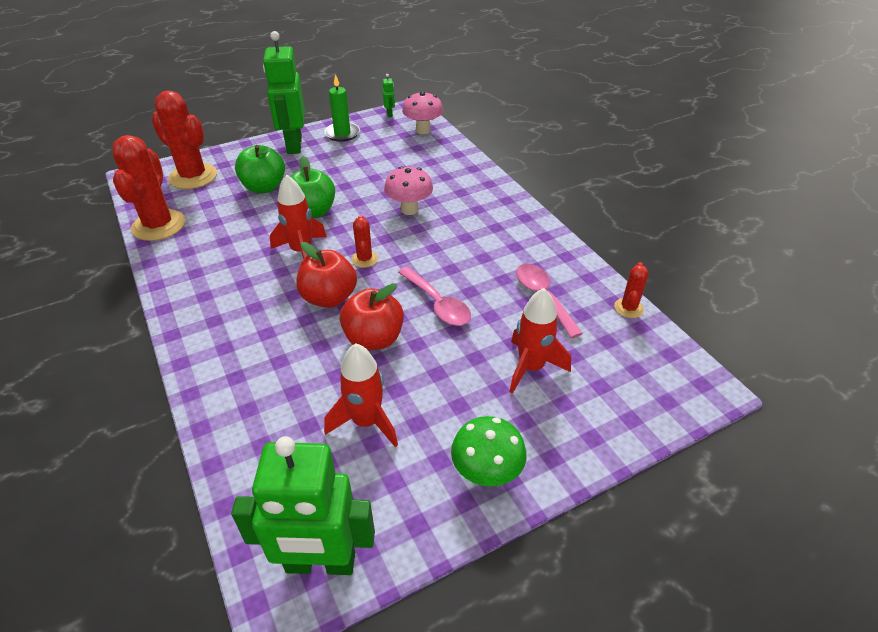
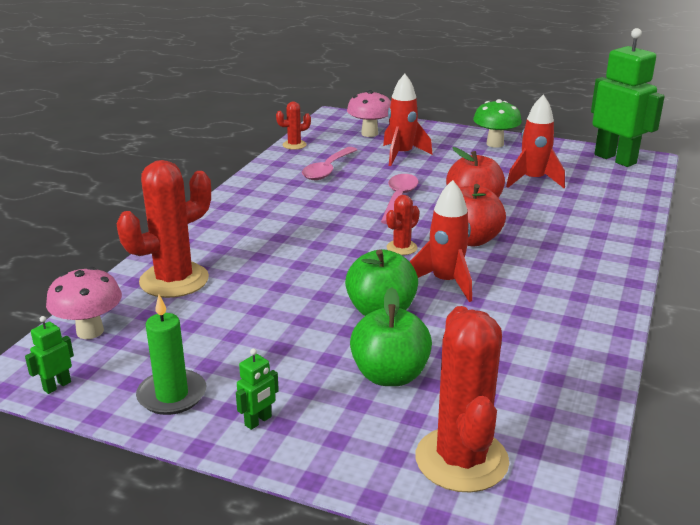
camera: 130 degrees left, 15 degrees down
red cactus [112,135,185,241] -> red cactus moved to [117,160,211,298]
green robot [263,31,305,154] -> green robot [236,349,279,430], size x0.40
pink mushroom [384,166,433,215] -> pink mushroom moved to [347,90,391,137]

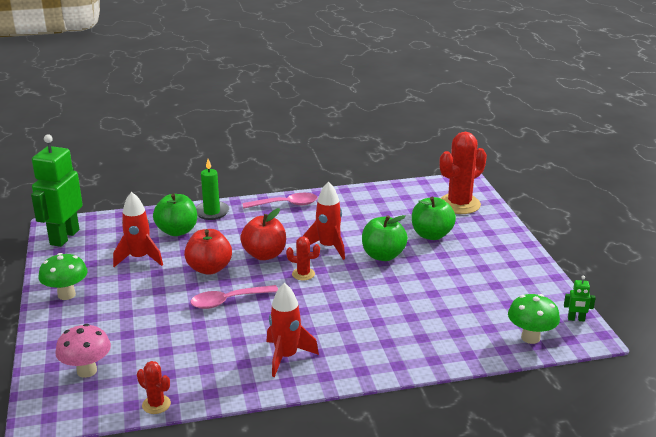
camera: 125 degrees left, 0 degrees up
pink mushroom [46,267,122,339] -> green mushroom [508,294,560,344]
red cactus [117,160,211,298] -> none
green candle [136,295,206,415] -> green candle moved to [196,159,229,220]
green robot [236,349,279,430] -> none
pink spoon [302,147,357,180] -> pink spoon moved to [243,193,318,209]
red rocket [383,74,433,166] -> red rocket moved to [267,283,319,377]
none -> green apple [153,194,197,236]

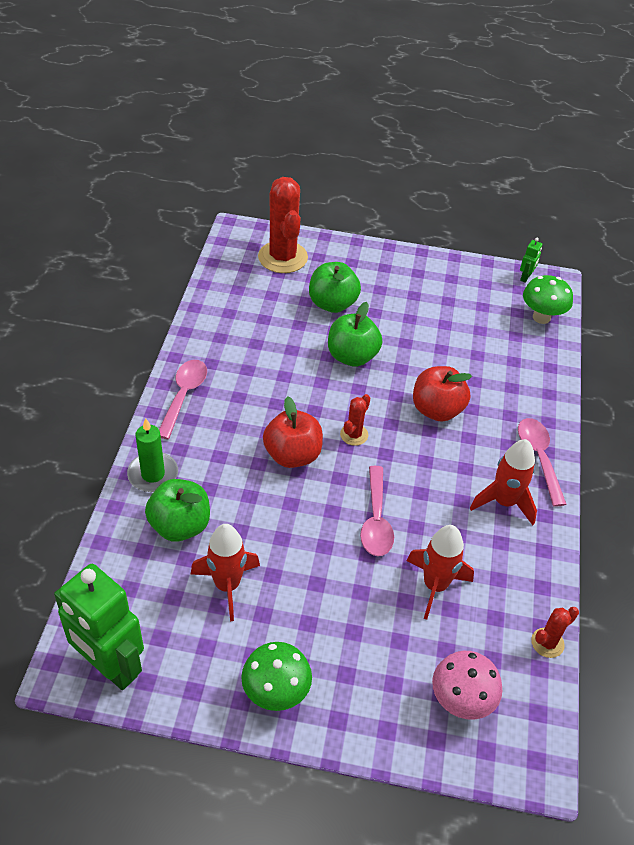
camera: 70 degrees left, 20 degrees up
red apple [184,229,232,275] -> red apple moved to [413,366,472,421]
red rocket [303,181,345,260] -> red rocket moved to [407,525,474,620]
none -> pink spoon [518,418,567,507]

